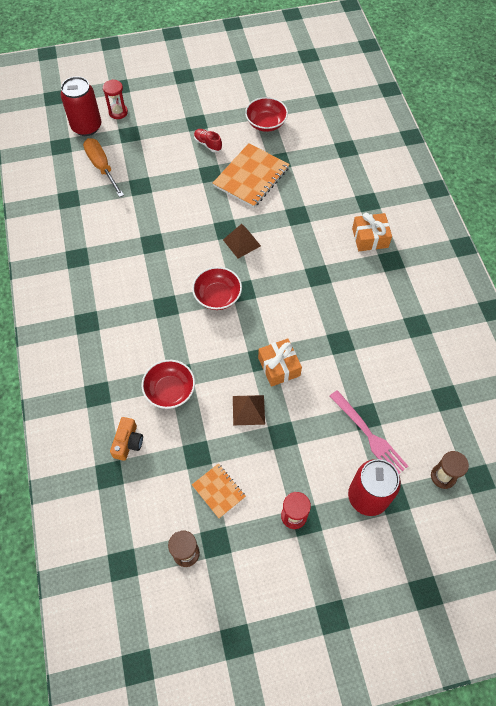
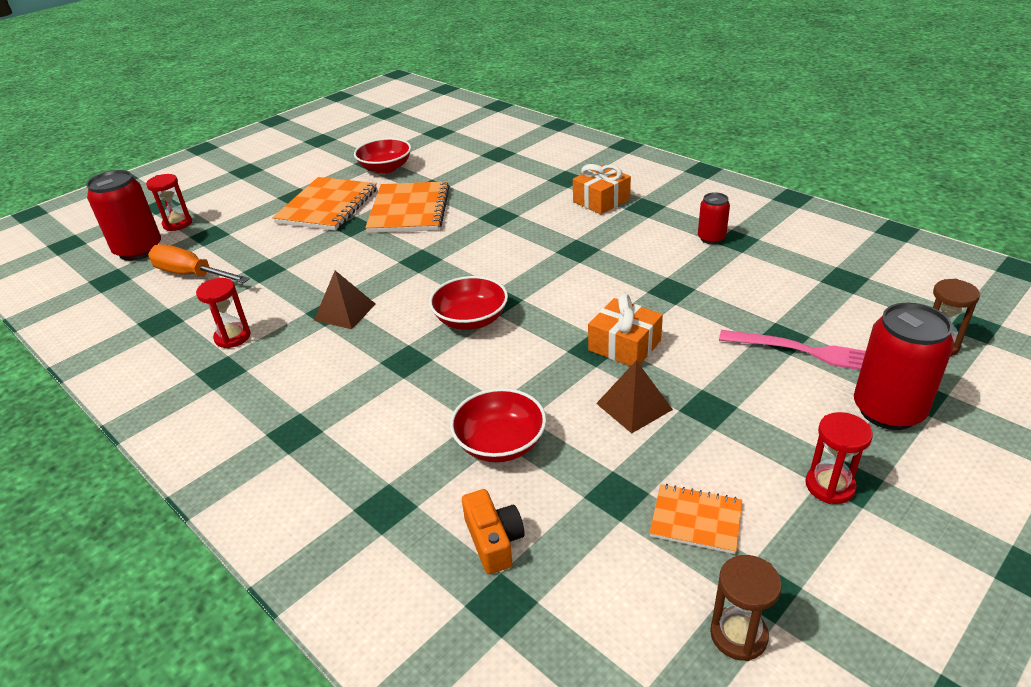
camera: 30 degrees left, 25 degrees down
red shoe [194,129,222,152] -> orange notebook [272,177,377,231]
brown pyramid [223,224,261,259] -> brown pyramid moved to [314,271,376,329]
none -> red hourglass [196,278,251,349]
none -> red can [698,192,730,244]

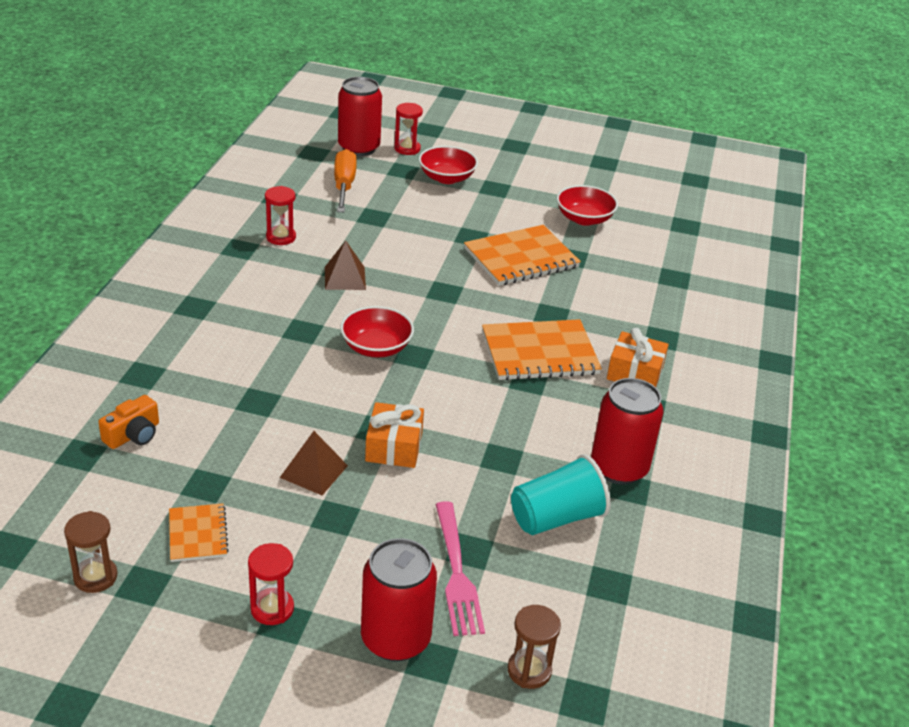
camera: 55 degrees right, 0 degrees up
orange notebook [272,177,377,231] -> orange notebook moved to [482,319,602,381]
red bowl [450,388,546,462] -> red bowl moved to [419,146,478,184]
red can [698,192,730,244] -> red can [591,378,664,485], size x1.84
none -> turquoise cup [511,454,611,535]

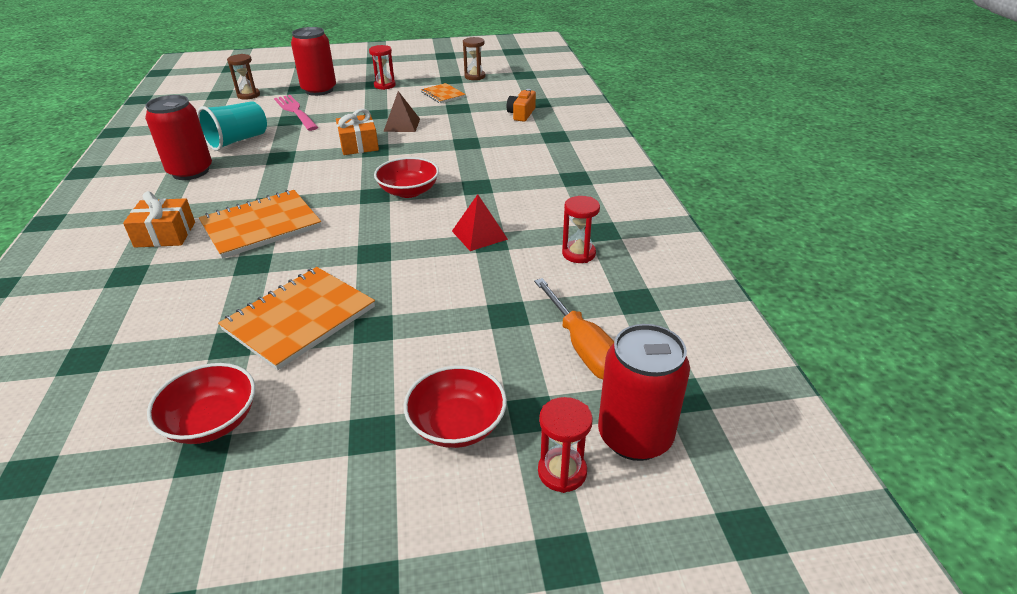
camera: 160 degrees right, 0 degrees up
brown pyramid [325,241,366,290] -> red pyramid [452,194,508,251]

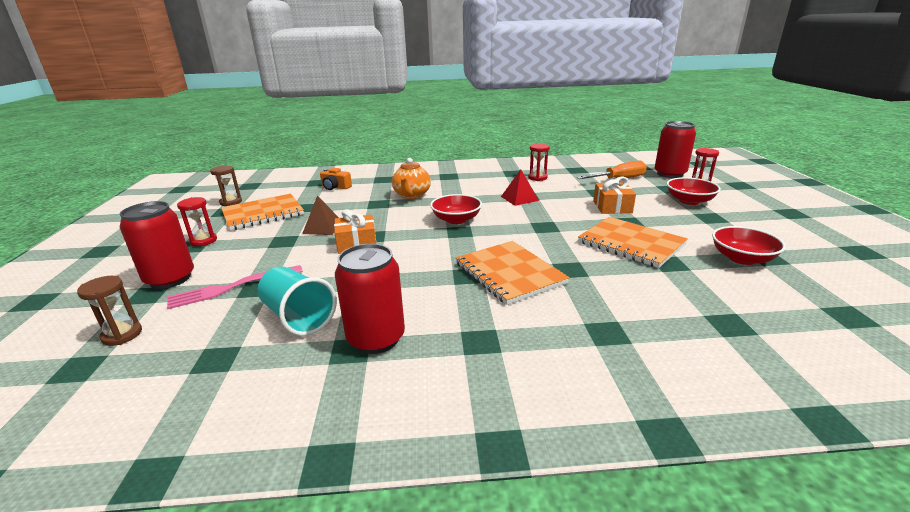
camera: 85 degrees left, 10 degrees down
orange gift [123,191,195,248] -> orange gift moved to [593,176,636,214]
orange notebook [421,83,466,103] -> orange notebook [221,194,304,230], size x1.85
none -> orange teapot [392,158,431,199]

